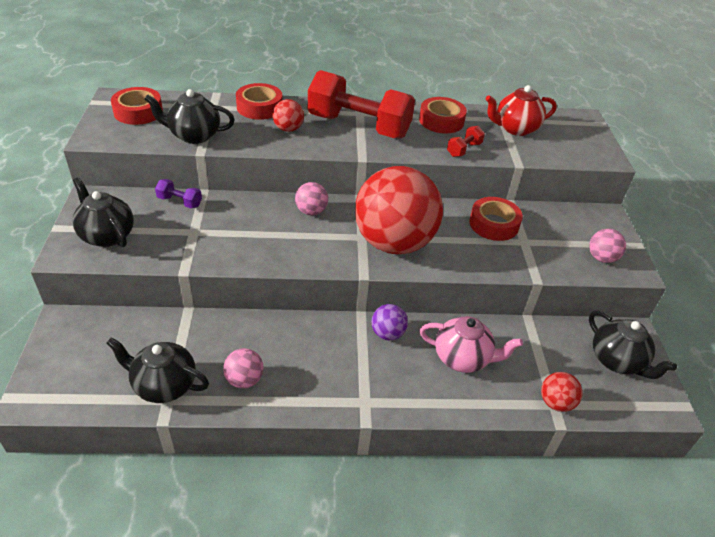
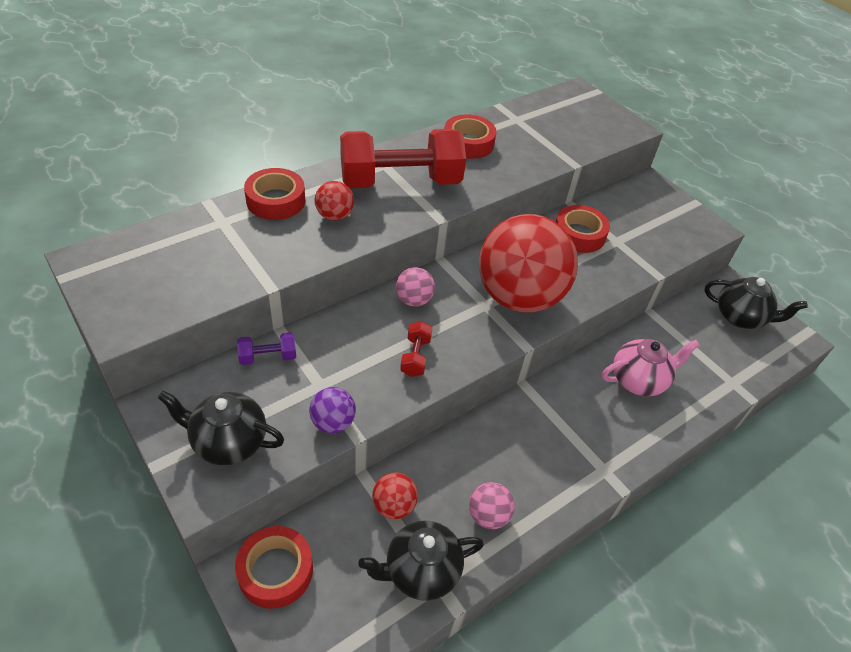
camera: 35 degrees left, 5 degrees up
red tape [111,87,163,125] -> red tape moved to [235,526,313,609]
black teapot [145,89,235,144] -> none
purple ball [372,304,408,340] -> purple ball moved to [309,387,356,433]
red dumbbell [447,126,485,157] -> red dumbbell moved to [400,321,432,377]
red teapot [486,85,557,136] -> none
red ball [541,372,583,412] -> red ball moved to [372,472,418,519]
pink ball [589,229,626,263] -> none

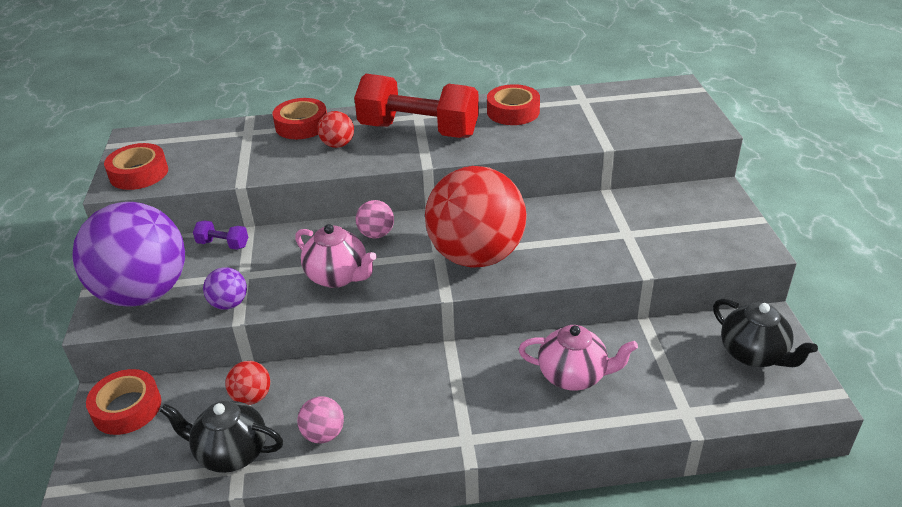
camera: 35 degrees right, 10 degrees down
black teapot [158,391,284,465] -> purple ball [72,202,185,306]
red dumbbell [400,321,432,377] -> pink teapot [295,224,377,288]
red tape [556,205,610,253] -> red tape moved to [104,143,168,190]

